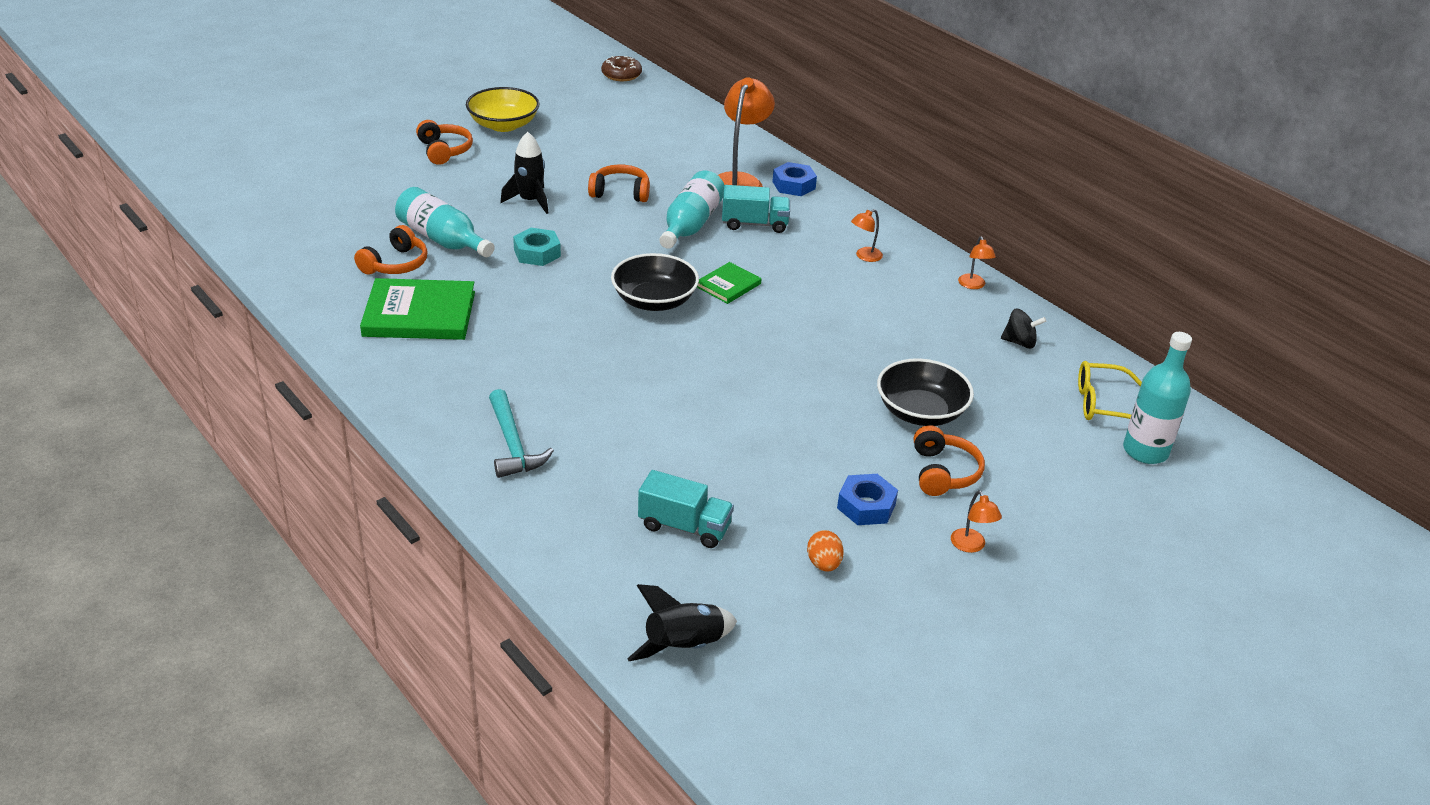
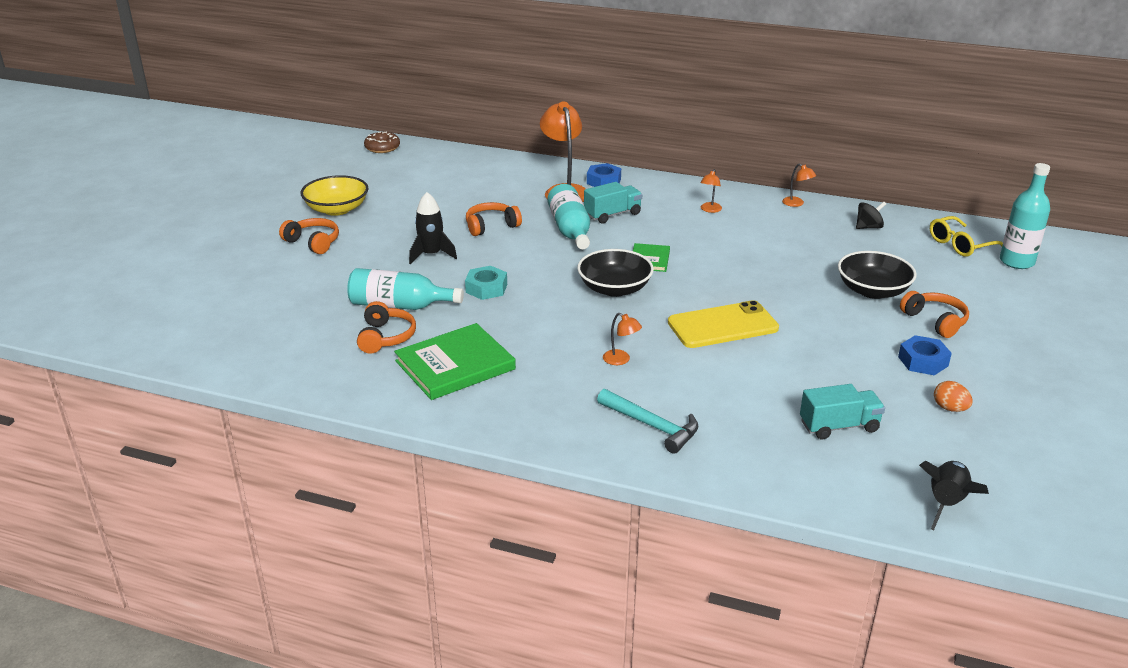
camera: 30 degrees left, 5 degrees down
orange lamp [951,490,1002,553] -> orange lamp moved to [603,313,642,365]
none -> yellow phone [668,300,779,348]

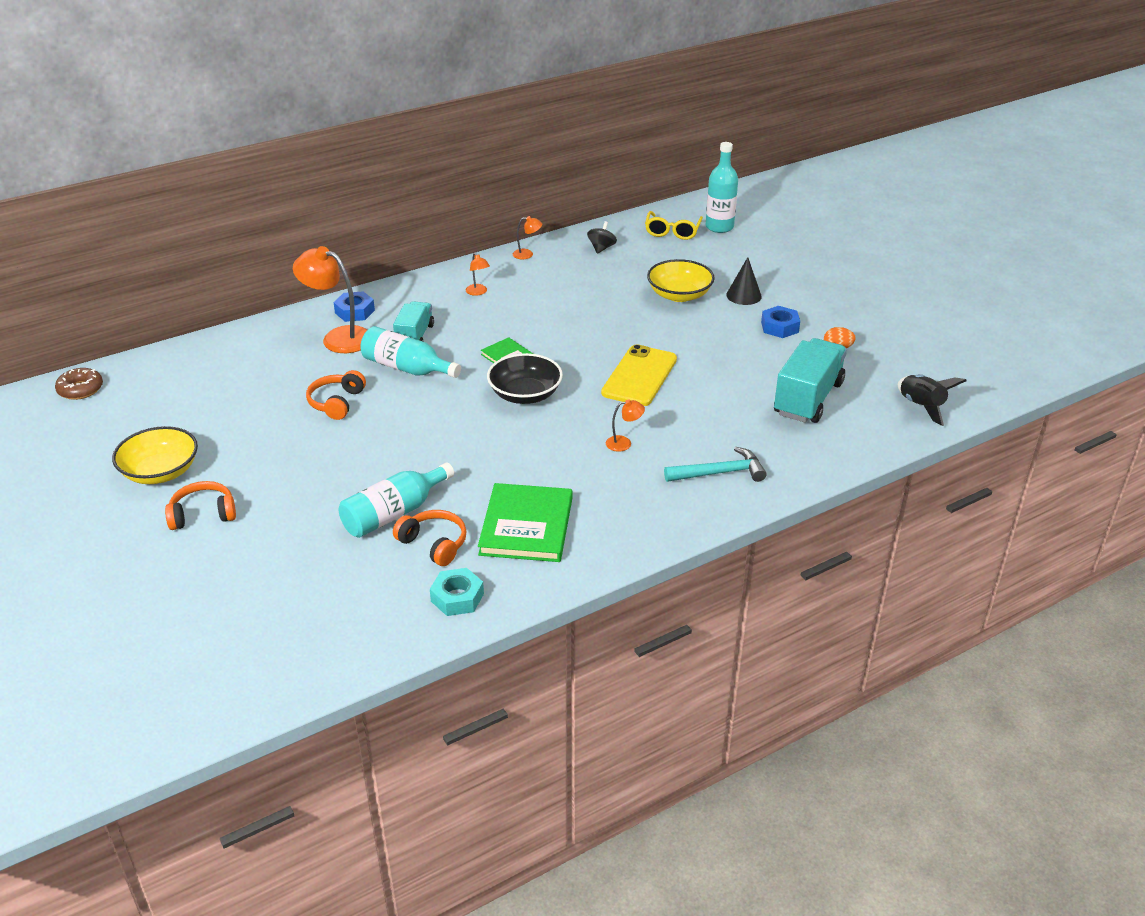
camera: 50 degrees left, 5 degrees up
black rocket [409,192,457,264] -> none
turquoise nut [465,266,507,300] -> turquoise nut moved to [430,568,484,616]
turquoise truck [800,384,885,439] -> turquoise truck [774,338,847,423], size x1.60
black bowl [838,251,917,299] -> yellow bowl [647,259,715,302]
orange headphones [900,291,969,338] -> black cone [726,257,762,305]

